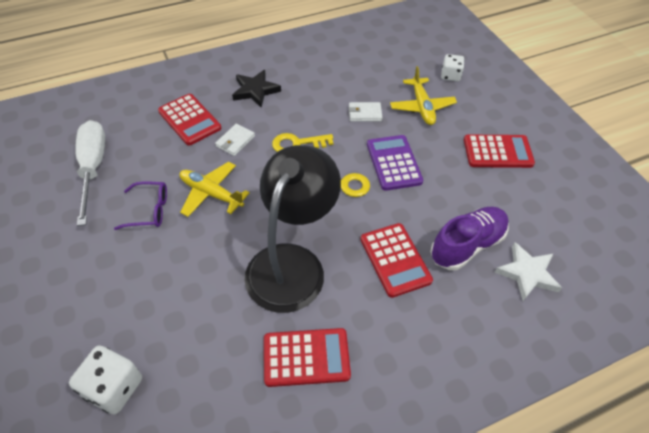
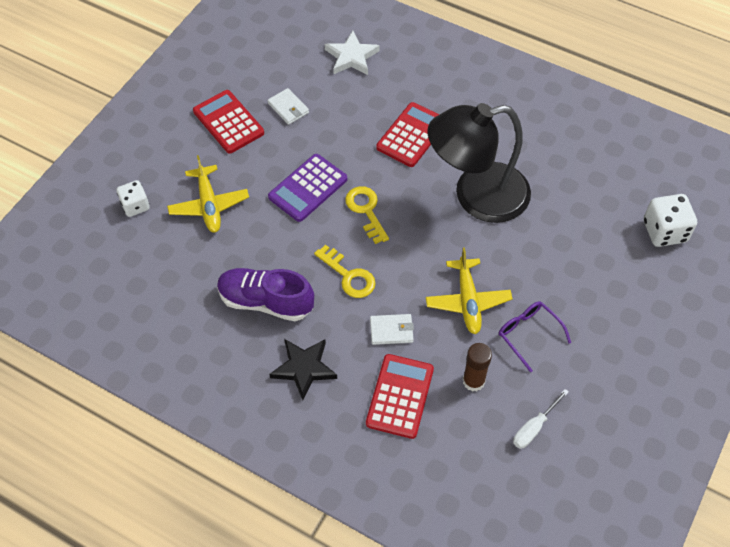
camera: 125 degrees left, 5 degrees up
white screwdriver [75,120,105,226] -> white screwdriver [513,389,569,449], size x0.51
red calculator [264,328,351,387] -> none
white wallet [349,102,383,122] -> white wallet moved to [267,88,309,125]
yellow plane [390,66,457,125] -> yellow plane turned 120 degrees clockwise [167,155,249,233]
purple shoe [430,207,509,270] -> purple shoe moved to [217,268,314,321]
none -> brown glue stick [463,343,492,392]

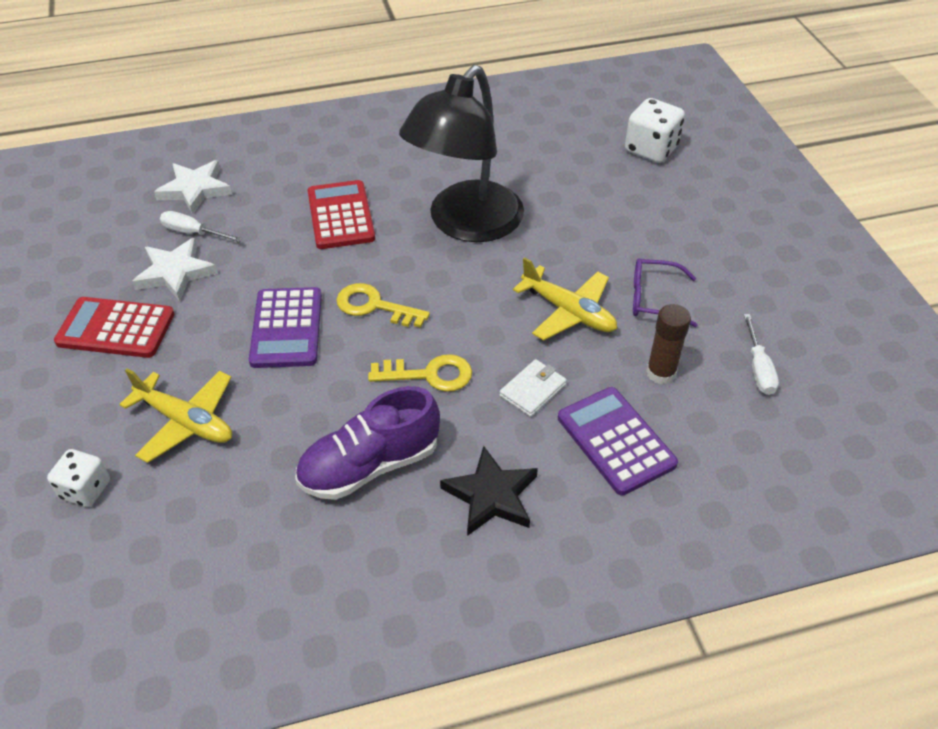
camera: 45 degrees left, 10 degrees down
white wallet [267,88,309,125] -> white star [132,237,218,301]
red calculator [366,354,434,439] -> purple calculator [558,387,678,495]
none -> white screwdriver [160,211,242,242]

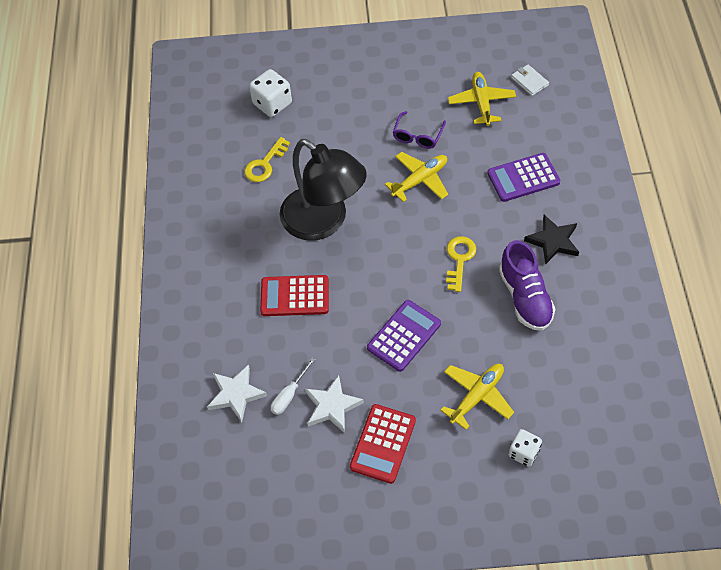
camera: 75 degrees left, 10 degrees up
purple calculator [249,287,322,368] -> purple calculator turned 60 degrees counterclockwise [367,300,441,372]
yellow key [336,283,430,328] -> yellow key moved to [244,137,290,182]
white wallet [499,359,567,417] -> white wallet moved to [511,65,549,96]
brown glue stick [646,304,691,384] -> none
white screwdriver [744,314,779,395] -> yellow plane [448,72,516,126]

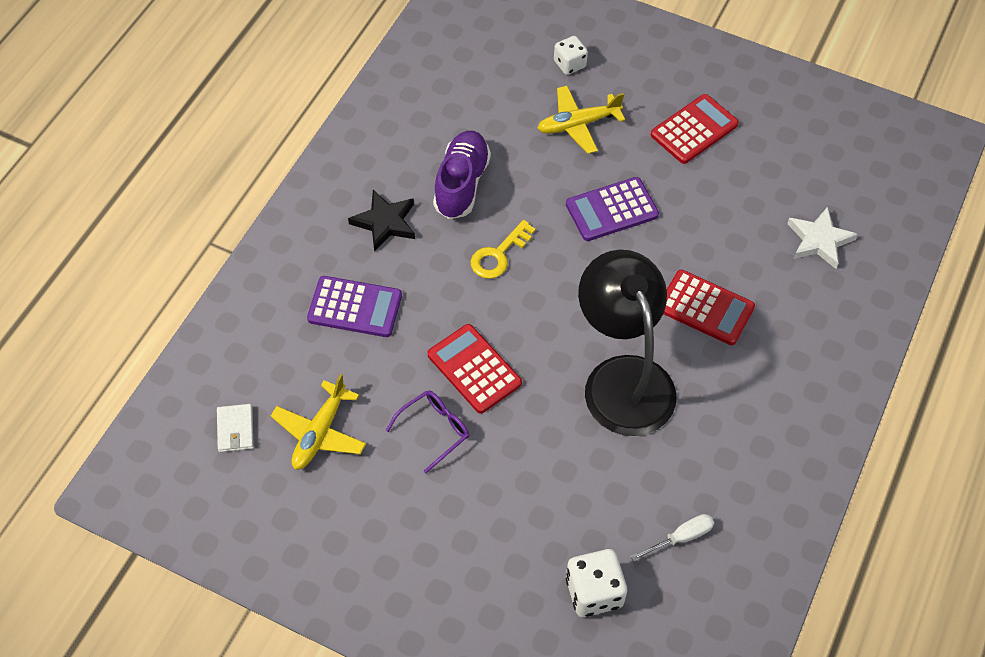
camera: 155 degrees left, 0 degrees up
yellow key [244,137,290,182] -> none
white screwdriver [271,358,315,415] -> white screwdriver moved to [631,514,714,561]
white star [305,375,364,433] -> none
yellow plane [385,152,448,202] -> red calculator [428,324,522,414]

